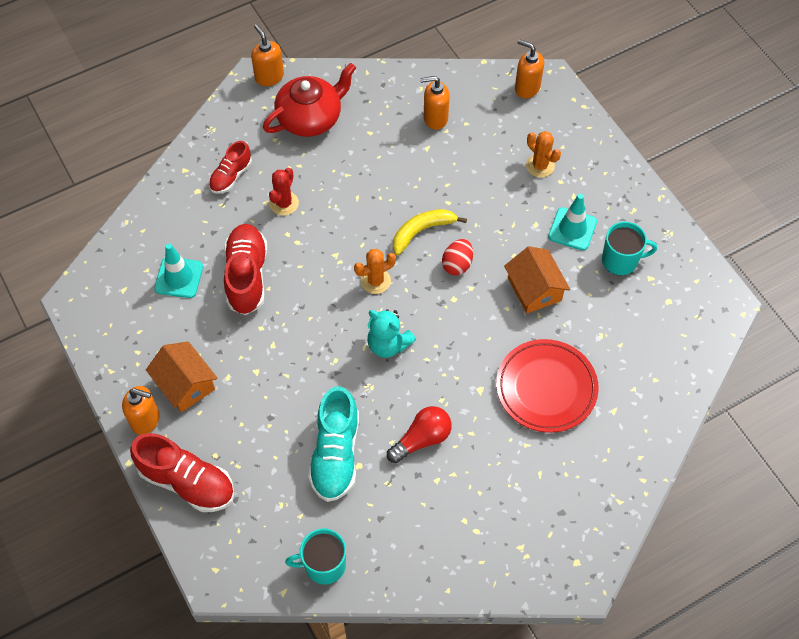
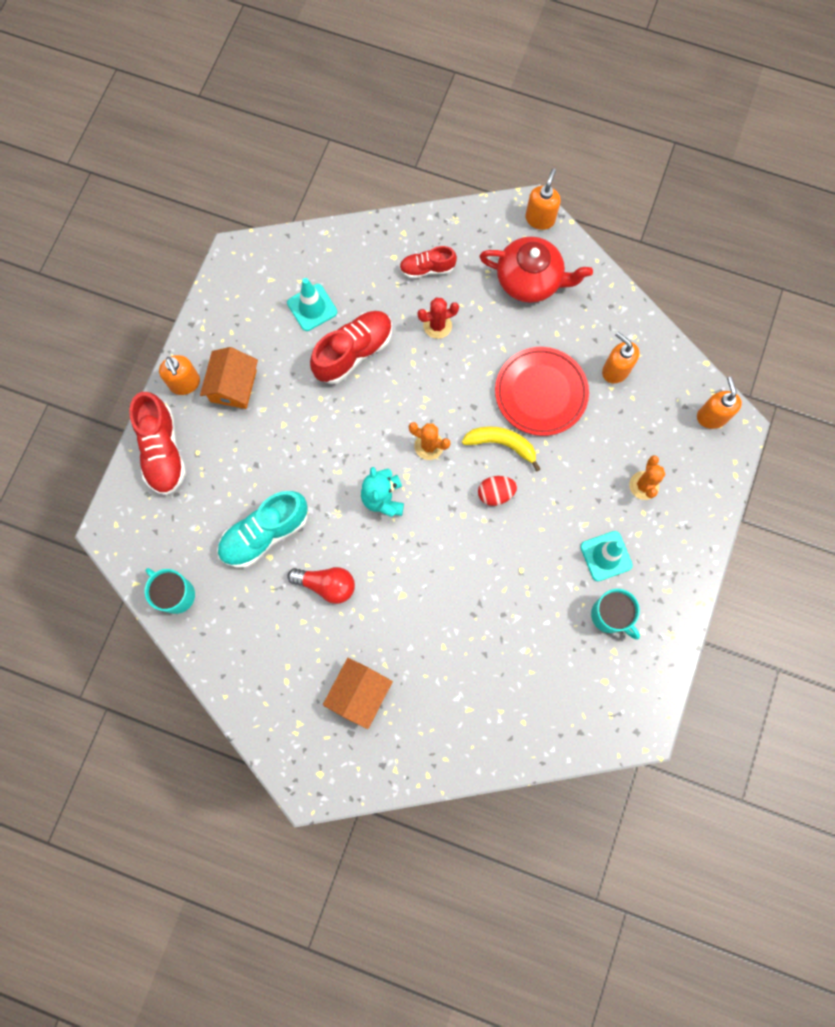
camera: 50 degrees right, 15 degrees up
red plate [496,339,599,433] -> red plate moved to [495,347,589,436]
orange house [504,246,570,314] -> orange house moved to [323,658,393,729]

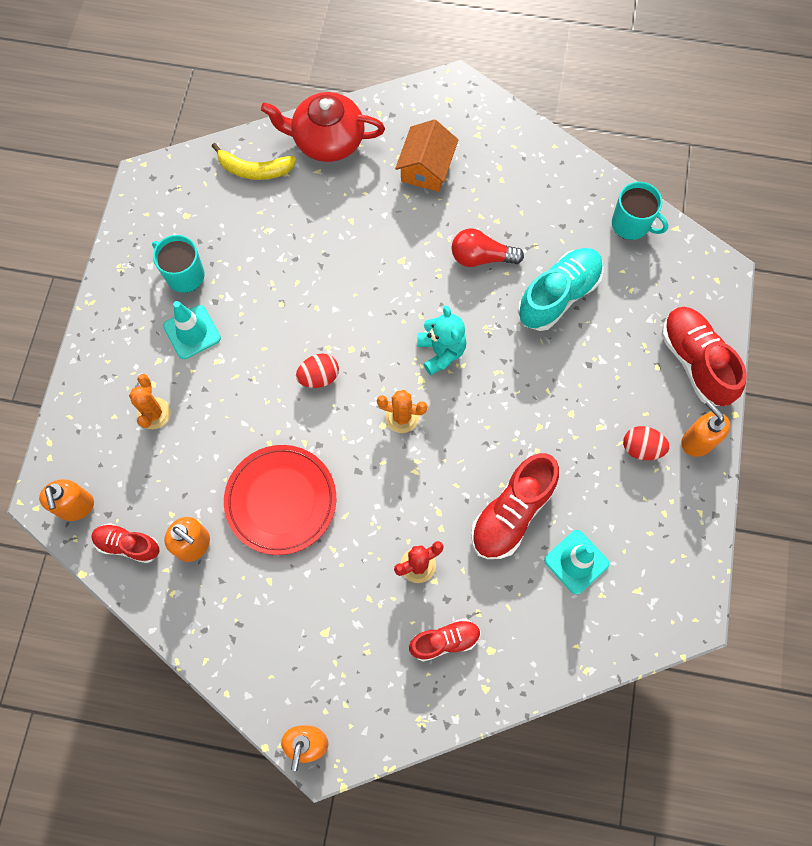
camera: 170 degrees right, 5 degrees down
orange house [200,347,258,409] -> red egg [623,426,670,460]
yellow banana [462,426,540,471] -> yellow banana moved to [212,143,296,180]
red teapot [479,237,593,303] -> red teapot moved to [261,92,385,162]
none -> red shoe [91,523,160,563]

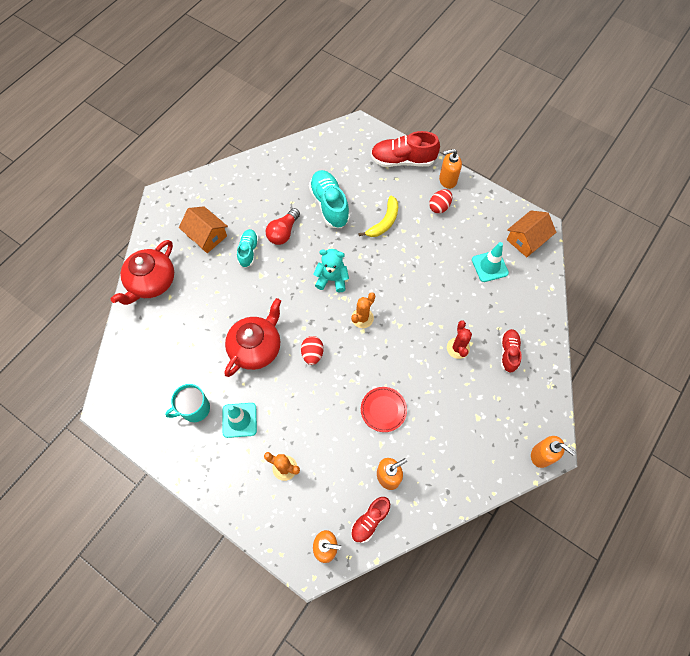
camera: 65 degrees left, 5 degrees down
yellow banana [212,143,296,180] -> yellow banana moved to [358,196,398,237]
red plate [224,445,336,555] -> red plate [361,387,407,432], size x0.61
red shoe [471,453,559,559] -> none
turquoise mug [612,182,668,240] -> none
none -> red teapot [225,298,281,377]
none -> turquoise shoe [237,229,259,268]
none -> orange house [507,211,556,257]

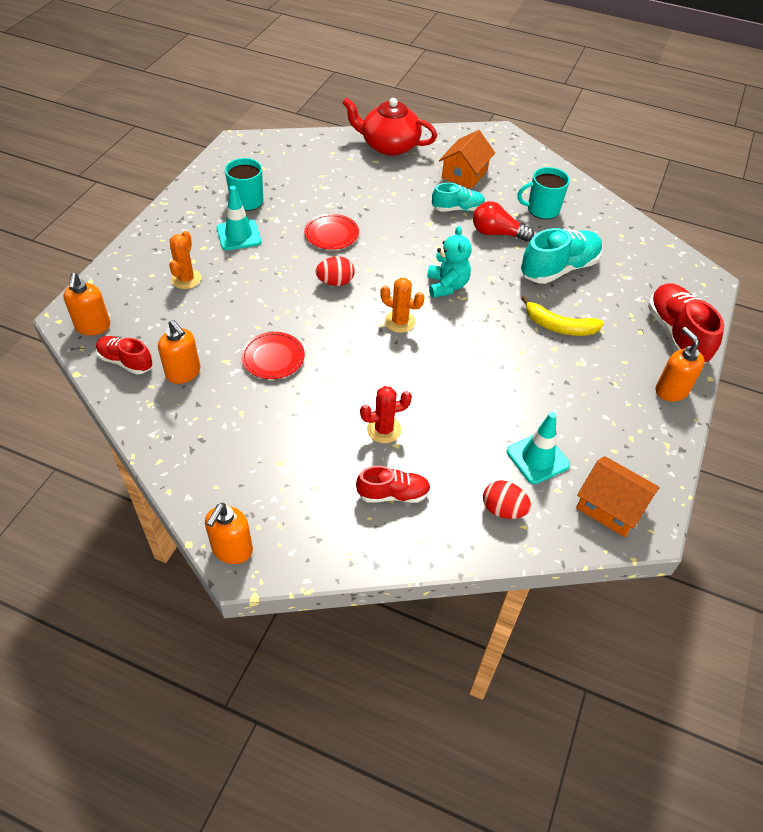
camera: 75 degrees right, 15 degrees down
red teapot [225,298,281,377] -> red plate [304,214,359,250]
red egg [429,189,452,213] -> red egg moved to [483,480,531,519]
none -> turquoise mug [517,167,570,219]

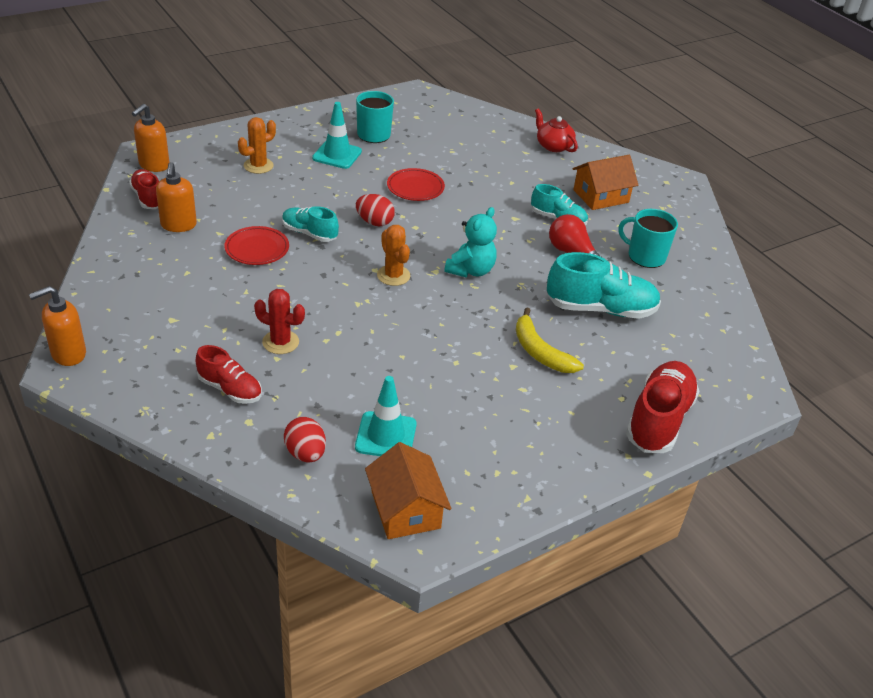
camera: 35 degrees right, 10 degrees down
red teapot [342,98,437,156] -> red teapot [535,108,578,152], size x0.59
orange soap dispenser [656,327,705,402] -> none
none -> turquoise shoe [282,206,339,242]

